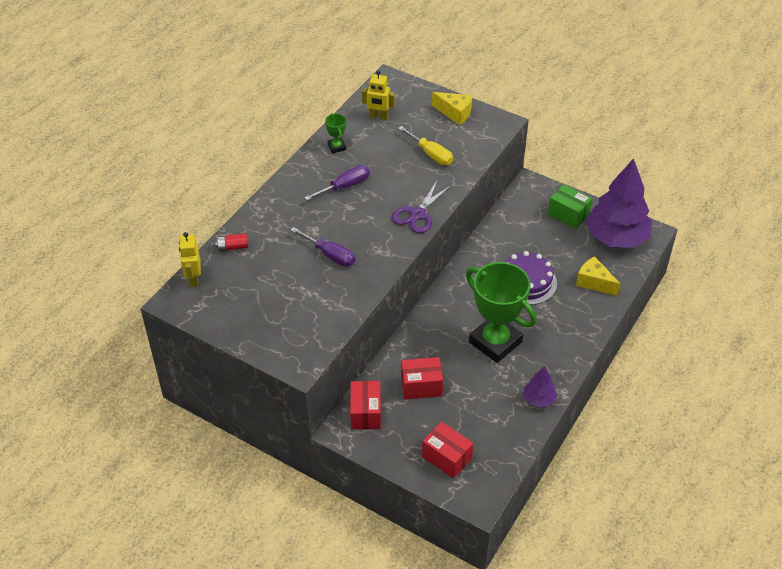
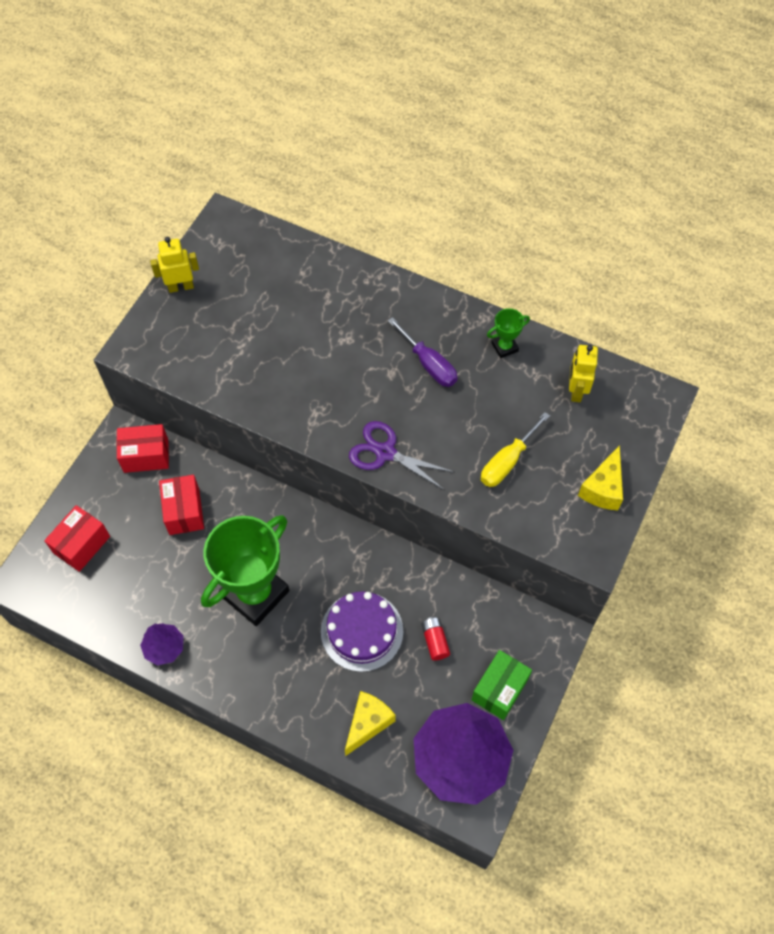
camera: 85 degrees right, 15 degrees up
yellow robot [179,232,201,287] -> yellow robot moved to [150,237,199,293]
red battery [215,233,248,252] -> red battery moved to [421,617,450,661]
purple screwdriver [291,227,355,267] -> none

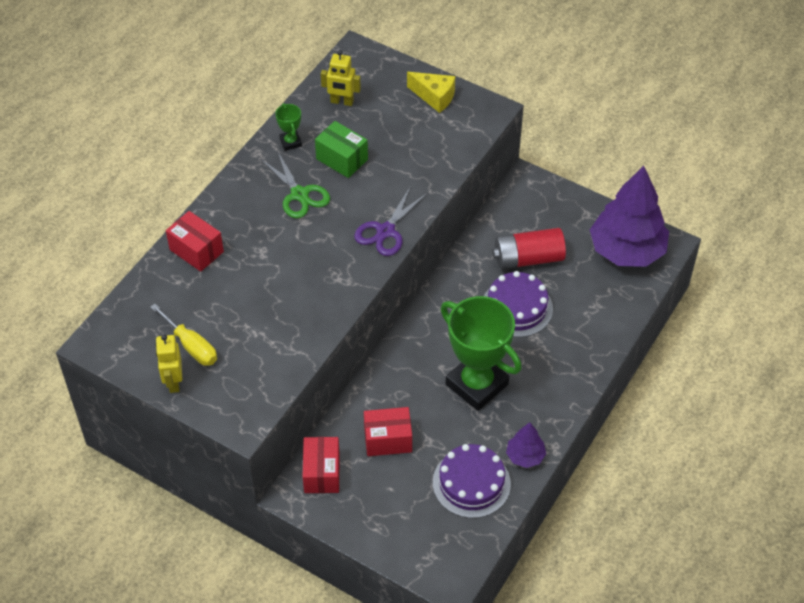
camera: 85 degrees left, 10 degrees down
red box [44,505,110,572] -> red box moved to [166,211,224,272]
yellow cheese [345,691,396,756] -> none
purple screwdriver [388,317,457,387] -> green scissors [260,151,330,218]
red battery [421,617,450,661] -> red battery [493,228,566,269], size x2.00
green box [471,650,532,720] -> green box moved to [315,121,368,178]
yellow screwdriver [481,412,550,487] -> yellow screwdriver moved to [150,304,217,366]
none -> purple cake [433,444,511,518]

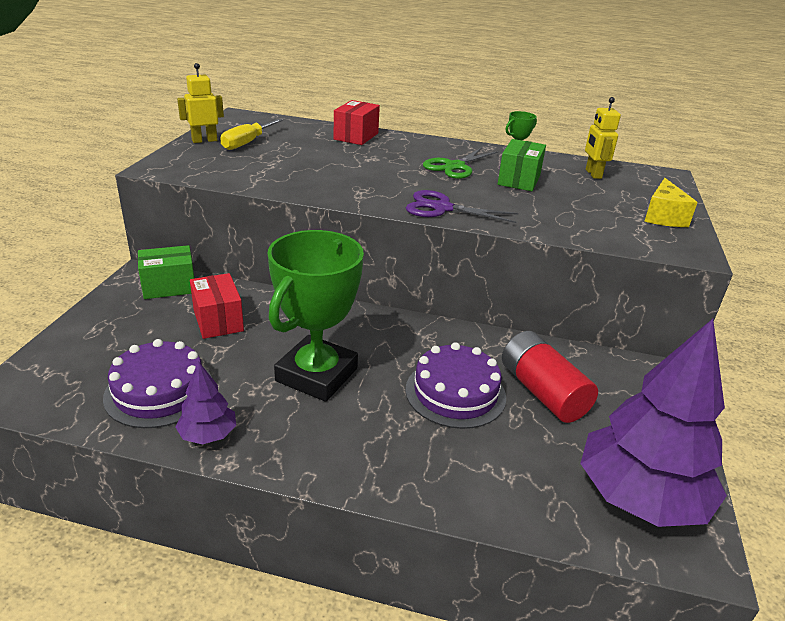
camera: 70 degrees right, 20 degrees down
red box [303,437,340,493] -> green box [138,245,194,299]

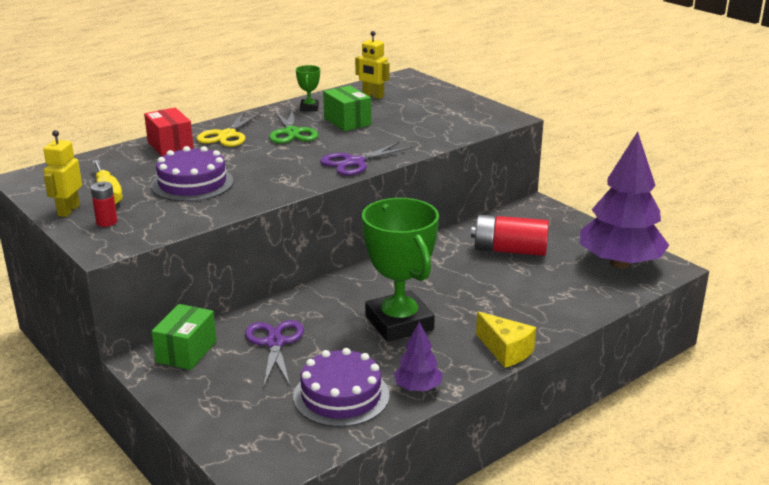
camera: 50 degrees left, 5 degrees down
red box [190,273,244,339] -> purple scissors [245,320,304,386]
purple cake [405,342,506,429] -> purple cake moved to [151,146,234,202]
yellow cheese [644,178,698,227] -> yellow cheese moved to [476,311,536,368]
none -> red battery [91,182,117,227]
none -> yellow scissors [197,112,261,147]

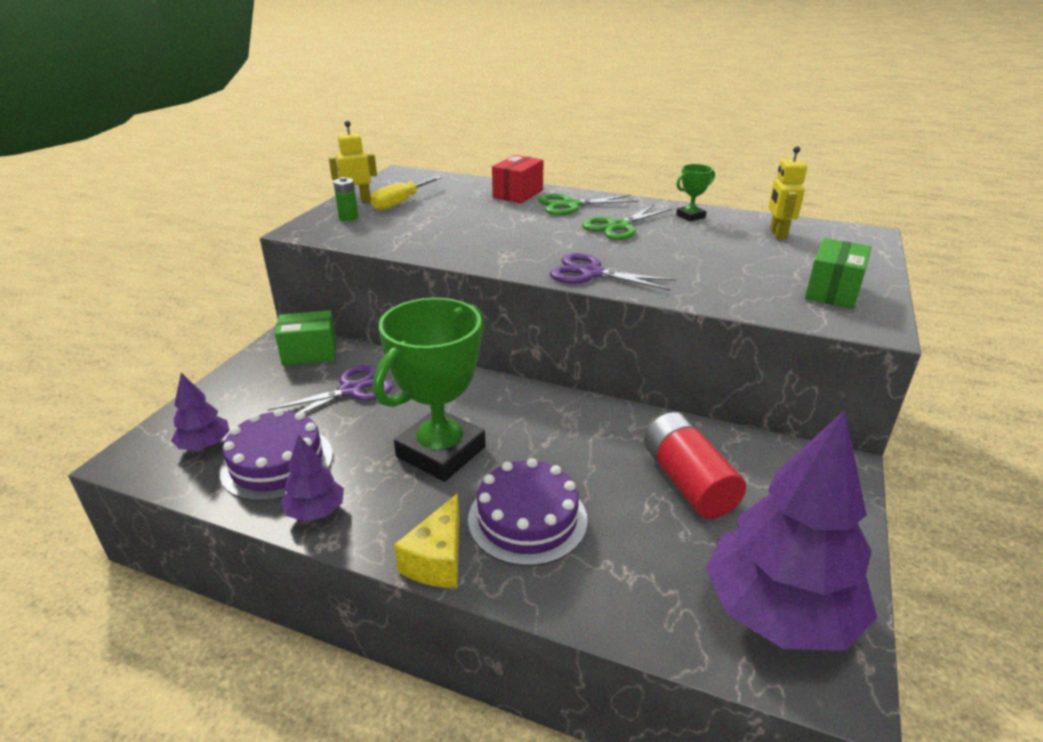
camera: 60 degrees right, 5 degrees up
red battery [91,182,117,227] -> green battery [333,177,358,221]
purple cake [151,146,234,202] -> purple cake moved to [468,458,588,566]
yellow scissors [197,112,261,147] -> green scissors [538,194,638,215]
green box [323,85,371,131] -> green box moved to [805,238,872,309]
none -> purple tree [171,373,230,450]

